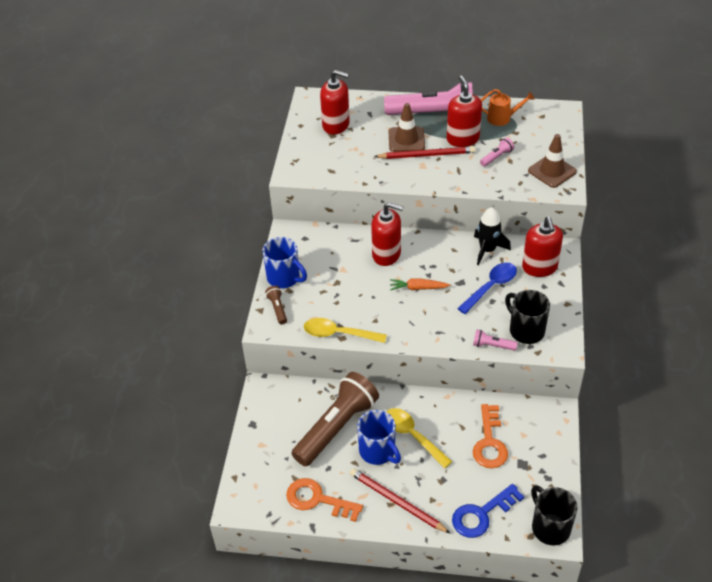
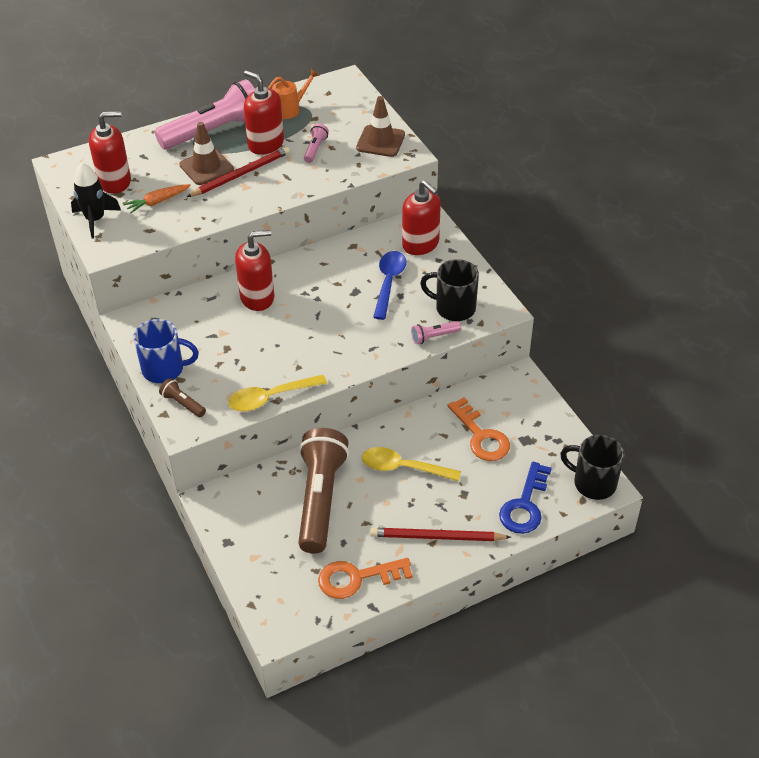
camera: 35 degrees left, 0 degrees up
blue mug [357,410,401,465] -> none
orange carrot [390,278,450,290] -> orange carrot moved to [124,184,191,213]
black rocket [474,207,511,265] -> black rocket moved to [71,163,121,238]

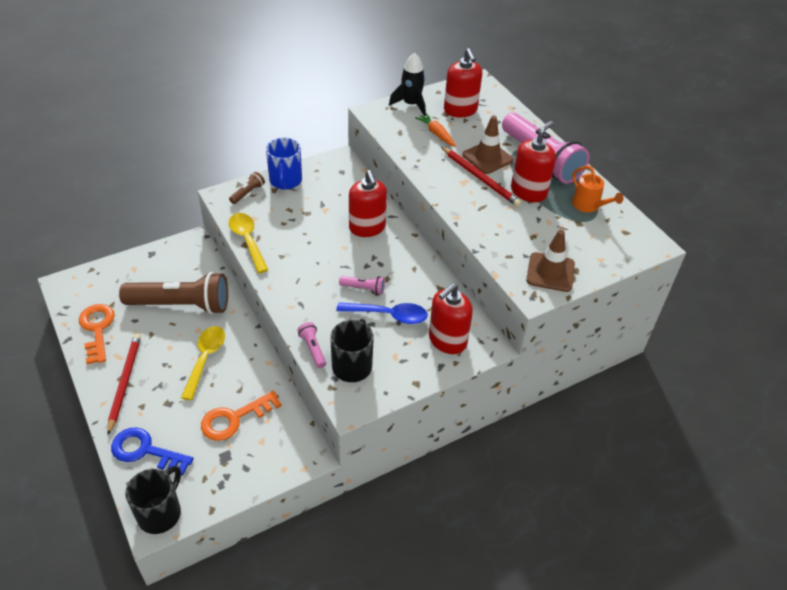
camera: 85 degrees right, 0 degrees up
pink flashlight [304,123,329,163] -> pink flashlight moved to [339,276,385,294]

